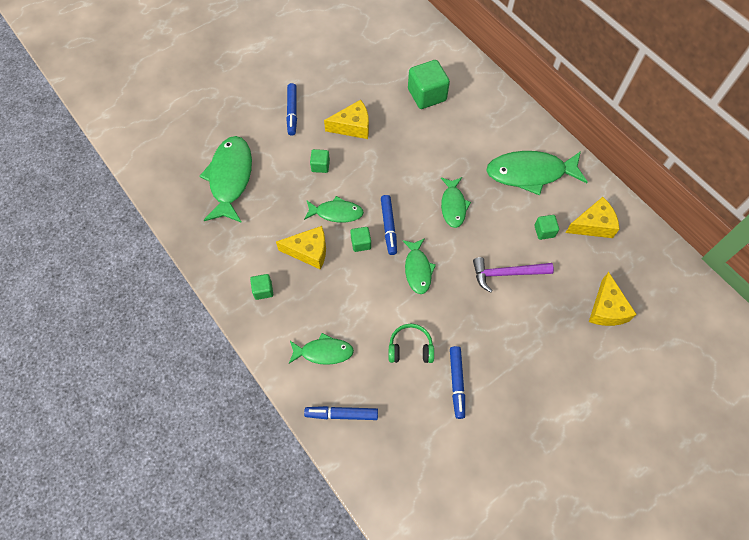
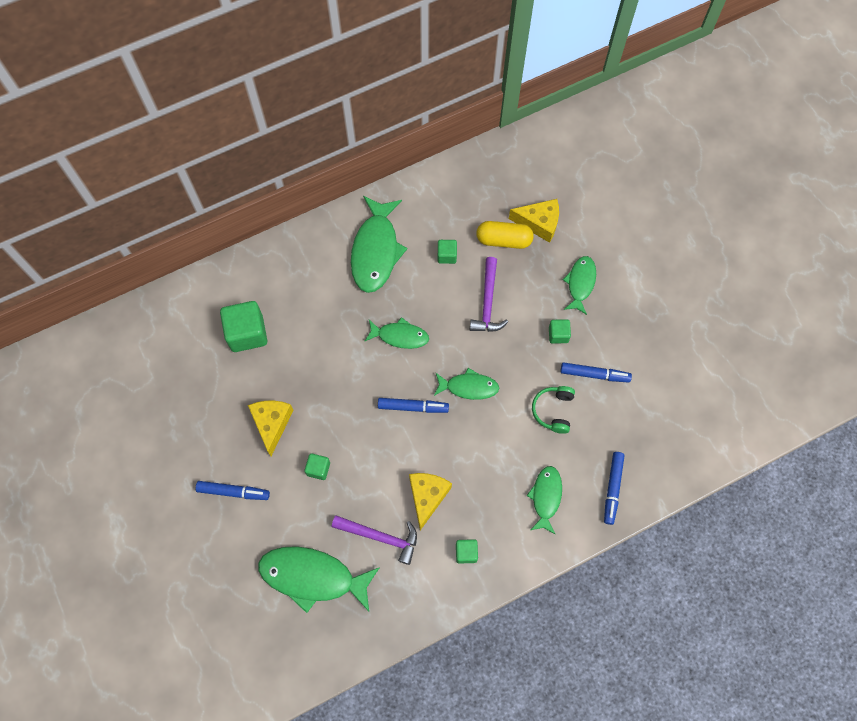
camera: 80 degrees left, 5 degrees up
green fish [304,196,364,223] -> green fish moved to [563,256,596,315]
green cube [350,227,371,252] -> green cube moved to [549,320,571,343]
yellow cheese [566,197,619,238] -> none
none -> purple hammer [332,515,417,565]
none -> yellow capsule [476,221,534,249]

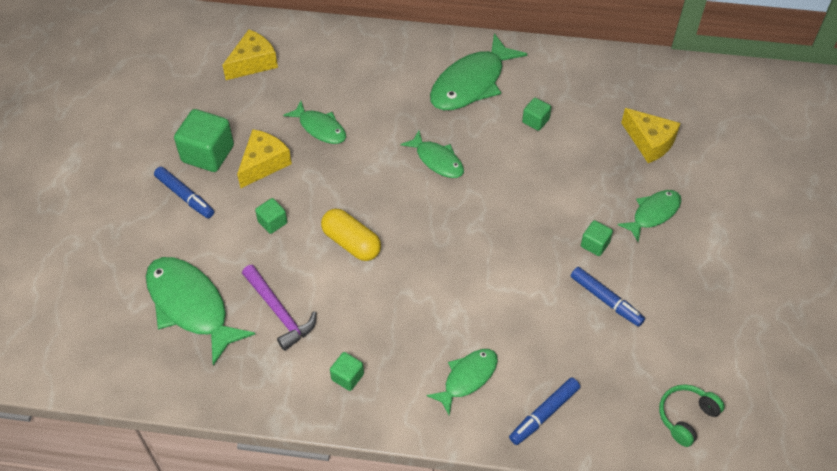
camera: 35 degrees right, 15 degrees down
green cube [220,301,267,352] -> green cube moved to [174,109,234,172]
blue marker [378,398,449,413] -> none
yellow cheese [409,473,452,530] -> yellow cheese moved to [222,29,278,80]
green fish [434,368,499,400] -> green fish moved to [283,101,346,144]
purple hammer [470,257,508,332] -> none
yellow capsule [476,221,534,249] -> yellow capsule moved to [321,209,381,261]
green headphones [532,386,575,434] -> green headphones moved to [659,384,725,447]

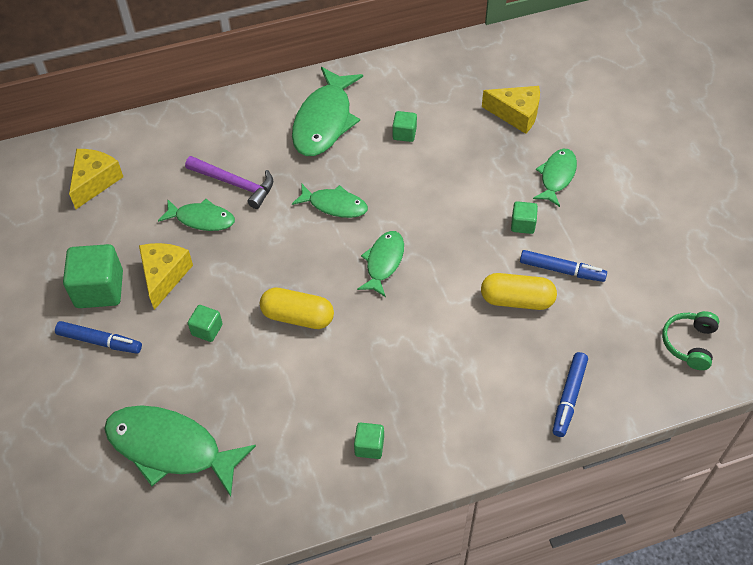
camera: 25 degrees left, 0 degrees up
purple hammer [242,265,316,351] -> purple hammer moved to [185,156,273,209]
green fish [426,349,498,415] -> green fish moved to [357,231,404,297]
none -> yellow capsule [481,273,557,310]

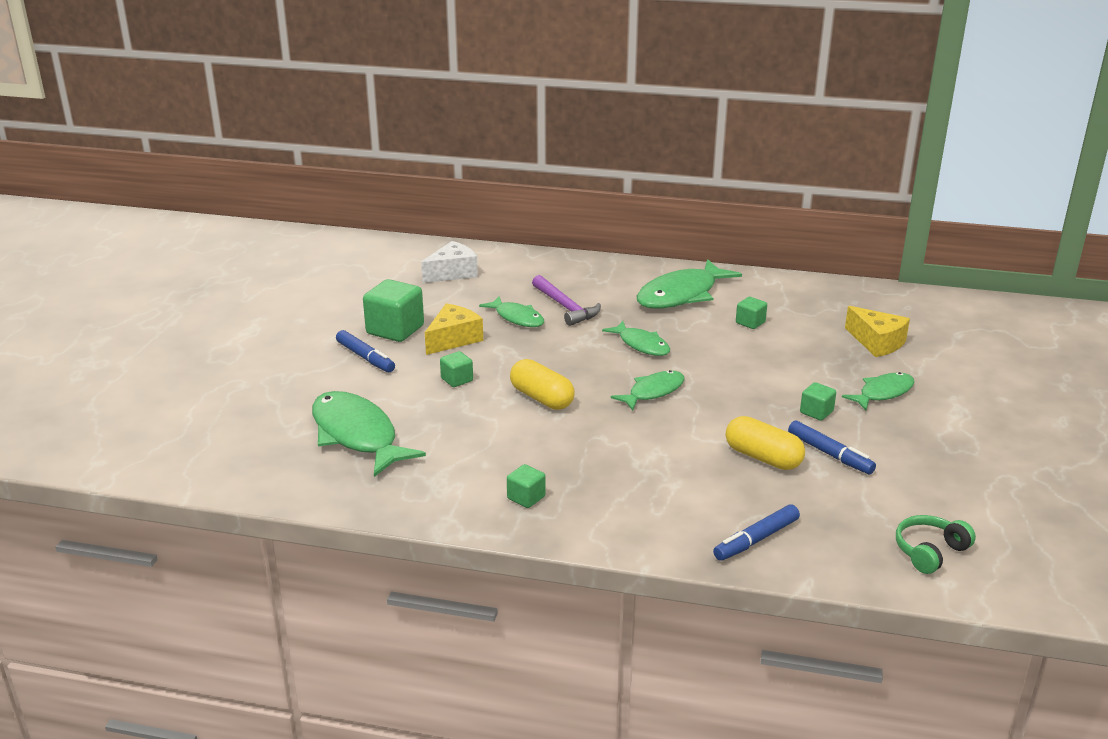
camera: 30 degrees right, 25 degrees down
yellow cheese [69,149,123,209] -> white cheese [421,241,478,283]

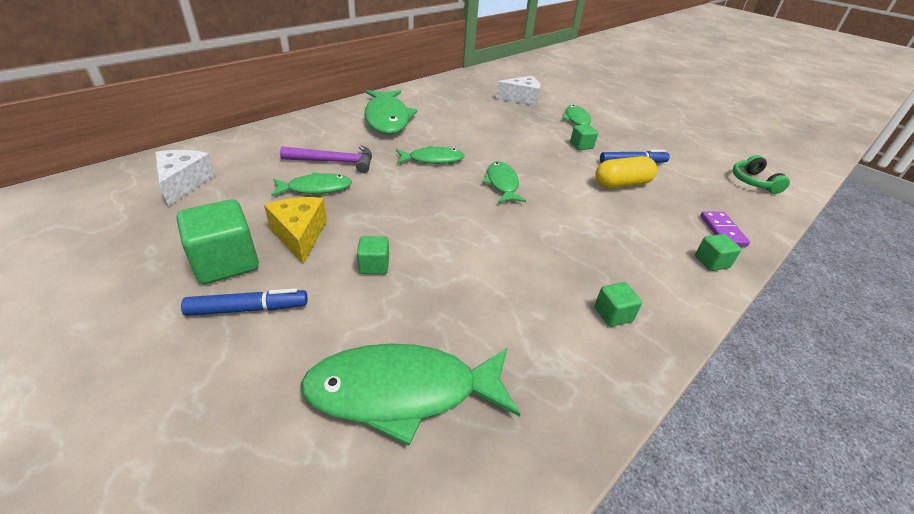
camera: 60 degrees left, 10 degrees up
yellow capsule [510,359,575,410] -> none
blue marker [713,504,800,561] -> purple domino [700,211,750,247]
green cube [736,297,767,329] -> green cube moved to [695,234,741,271]
yellow cheese [845,306,910,357] -> white cheese [496,76,540,106]

